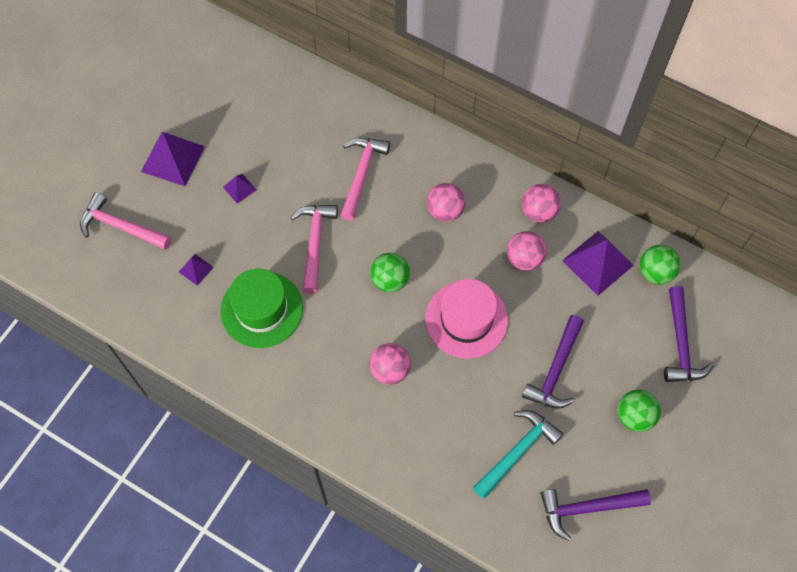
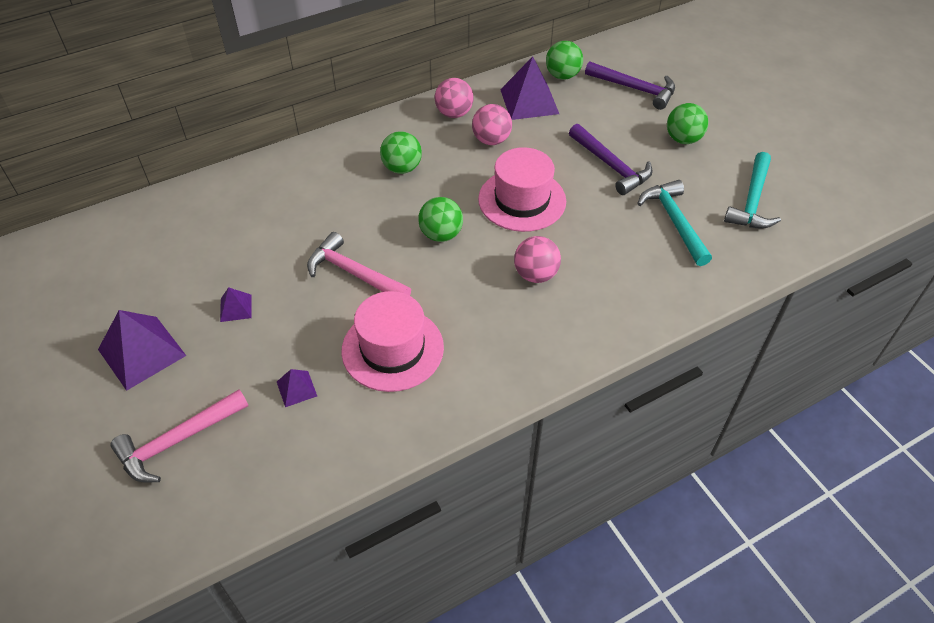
camera: 60 degrees left, 15 degrees down
green hat [220,269,303,348] -> pink hat [341,291,444,392]
pink hammer [340,138,390,221] -> none
pink ball [427,183,466,222] -> green ball [380,131,422,174]
purple hammer [540,489,651,541] -> turquoise hammer [724,152,781,229]

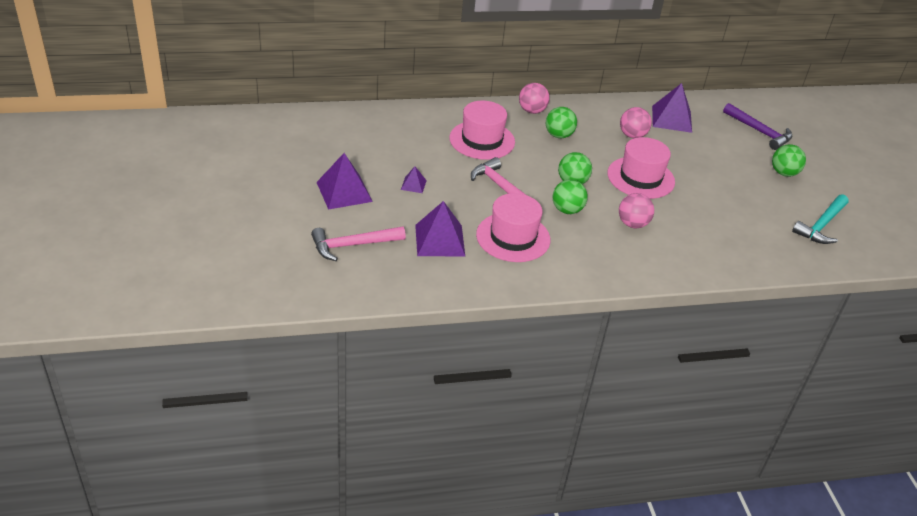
camera: 15 degrees right, 10 degrees down
purple pyramid [277,369,317,407] -> purple pyramid [415,201,465,257], size x2.02
pink ball [434,78,474,118] -> pink ball moved to [519,83,550,114]
green ball [546,41,583,80] -> green ball moved to [553,179,588,214]
purple hammer [569,124,652,195] -> none
turquoise hammer [637,180,712,266] -> none
none -> pink hat [449,101,515,160]

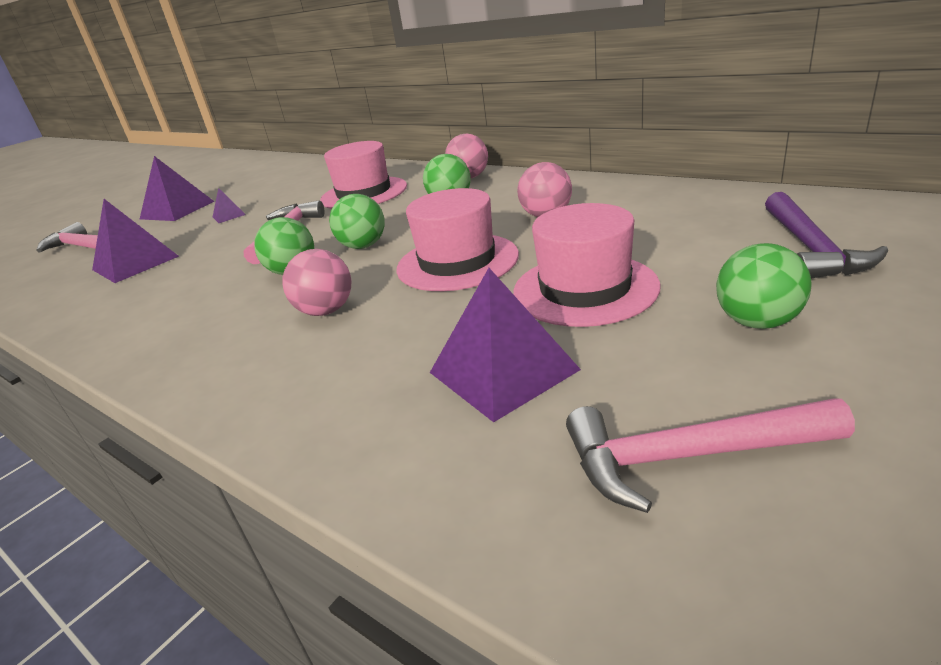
camera: 55 degrees right, 10 degrees down
pink hat [476,193,550,262] -> pink hat moved to [513,203,660,327]
purple pyramid [652,83,692,133] -> purple pyramid moved to [430,268,581,422]
turquoise hammer [792,194,849,244] -> pink hammer [566,398,855,513]

